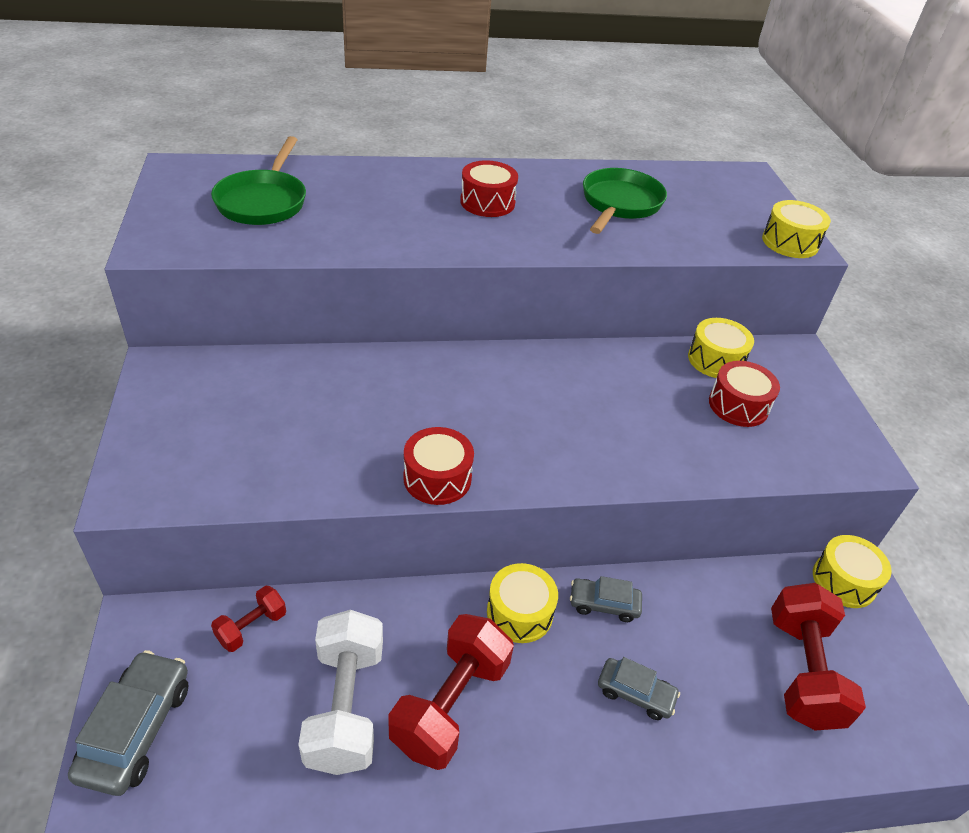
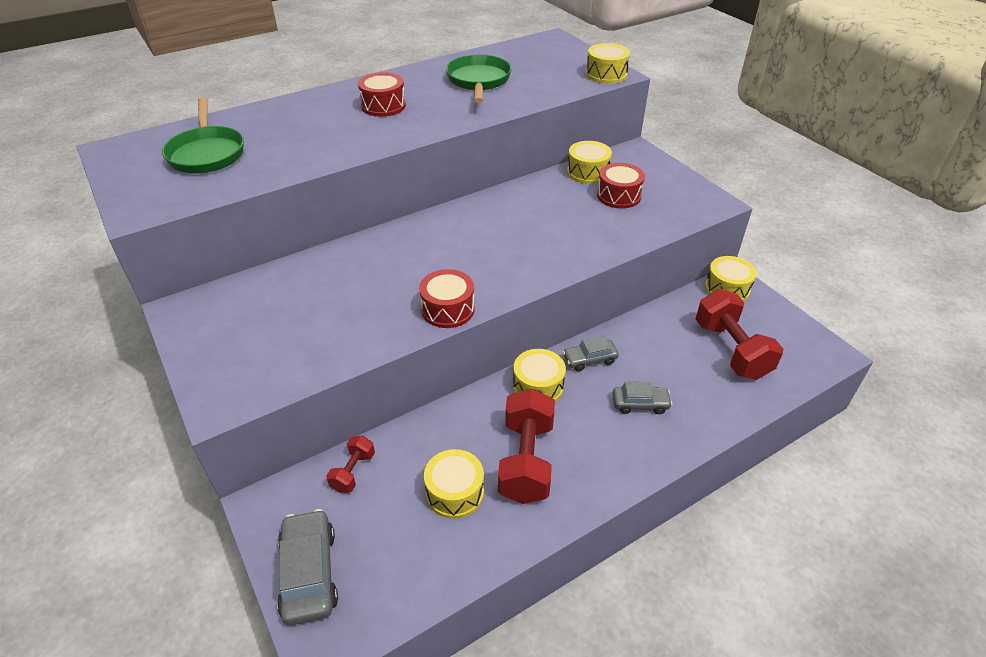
camera: 20 degrees left, 0 degrees up
white dumbbell [299,610,383,775] -> yellow drum [424,449,484,519]

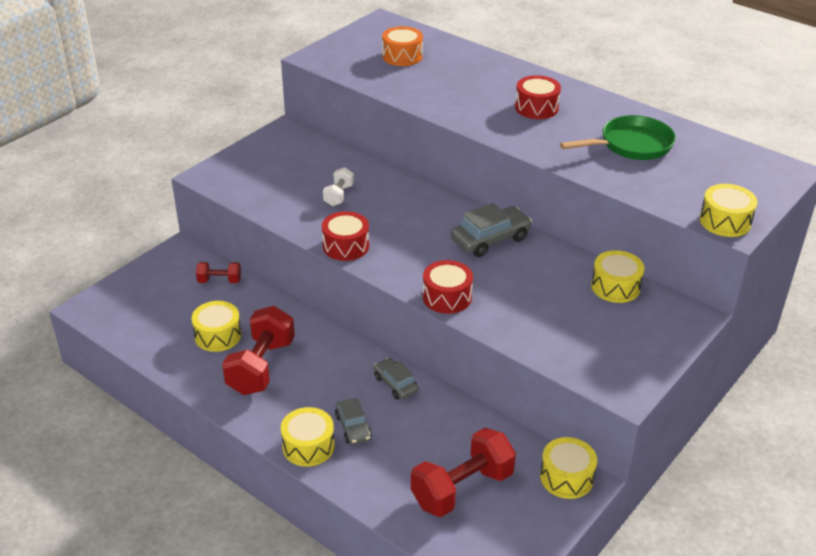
camera: 70 degrees right, 5 degrees down
green pan [162,97,244,173] -> orange drum [382,26,423,66]
grey car [277,509,338,625] -> grey car moved to [451,203,532,257]
red dumbbell [498,388,555,504] -> red dumbbell turned 60 degrees counterclockwise [222,306,295,395]
yellow drum [513,349,566,402] -> yellow drum moved to [281,407,335,467]
red drum [597,163,645,209] -> red drum moved to [423,260,473,314]
none -> white dumbbell [323,167,354,206]

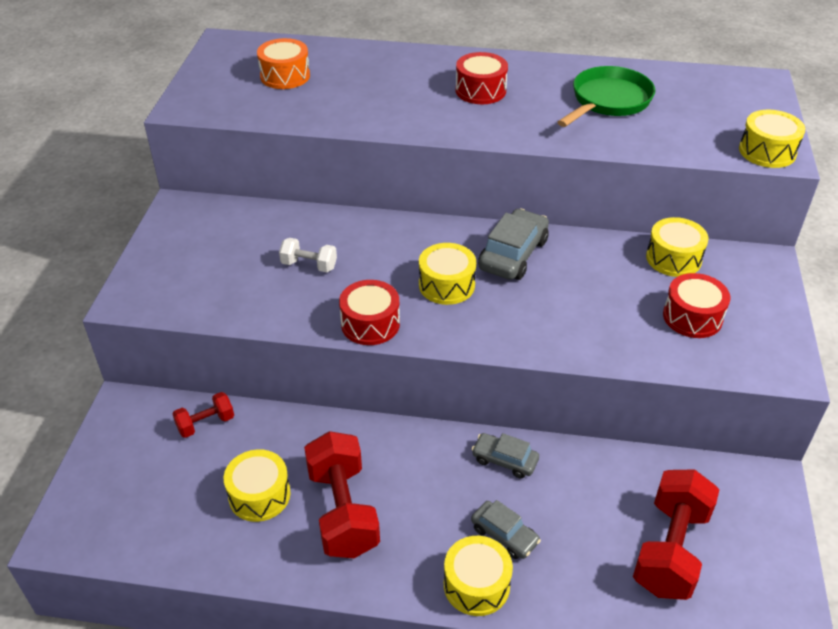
camera: 30 degrees left, 5 degrees up
white dumbbell [323,167,354,206] -> white dumbbell turned 60 degrees counterclockwise [279,238,337,272]
red drum [423,260,473,314] -> red drum moved to [663,273,730,338]
yellow drum [540,437,597,499] -> yellow drum moved to [419,243,476,305]

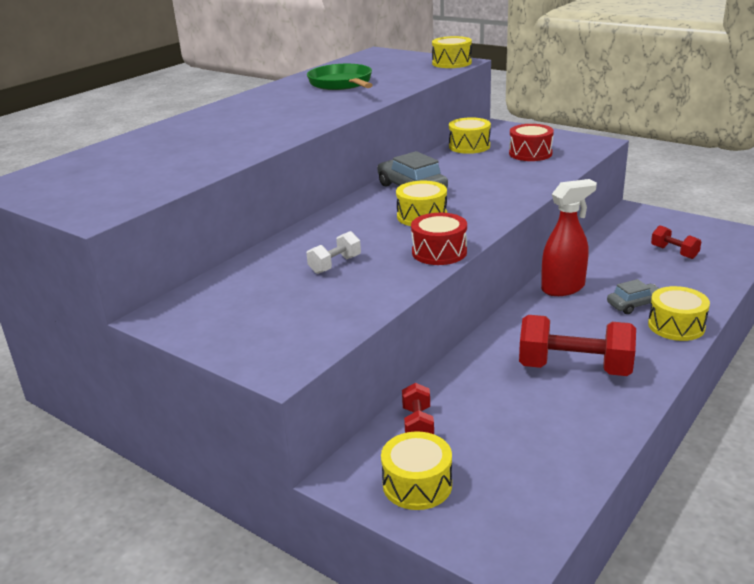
camera: 60 degrees left, 15 degrees down
yellow drum [224,449,291,522] -> yellow drum moved to [381,431,452,510]
orange drum [257,38,310,89] -> none
red drum [456,52,508,104] -> none
grey car [471,433,539,479] -> red spray bottle [541,179,597,296]
red dumbbell [633,469,720,600] -> red dumbbell [651,225,701,259], size x0.51

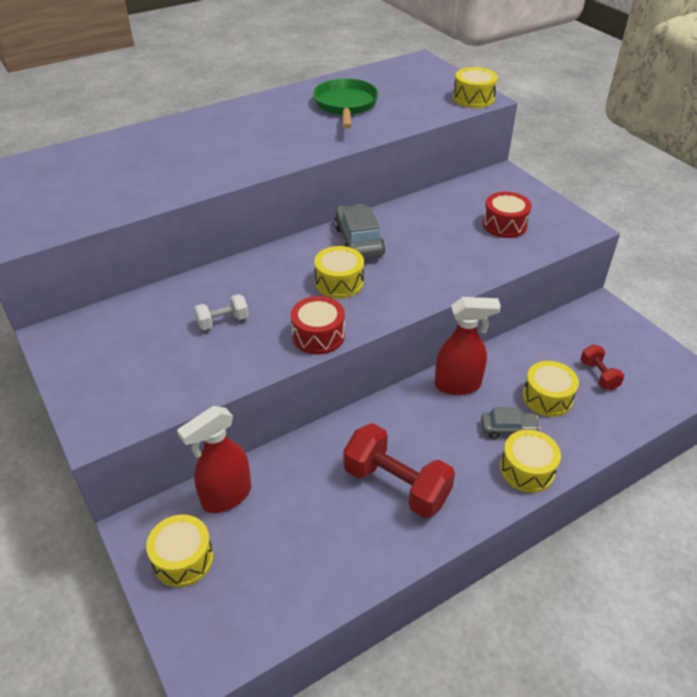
camera: 20 degrees right, 15 degrees up
red dumbbell [402,383,434,434] -> red spray bottle [177,406,251,513]
yellow drum [449,117,491,154] -> yellow drum moved to [523,361,579,417]

